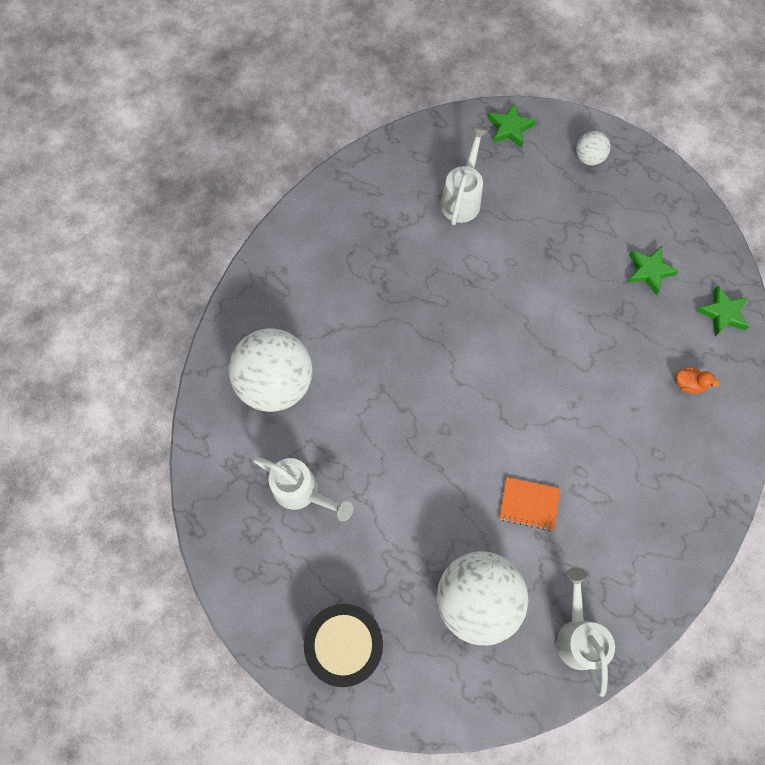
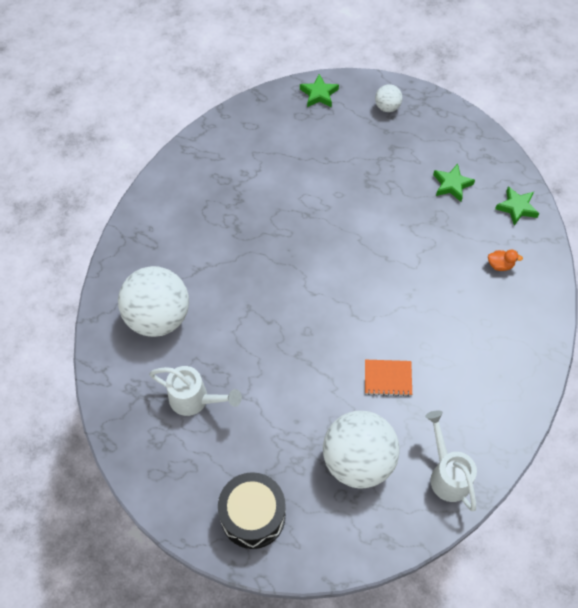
camera: 10 degrees left, 10 degrees down
white watering can [440,127,488,225] -> none

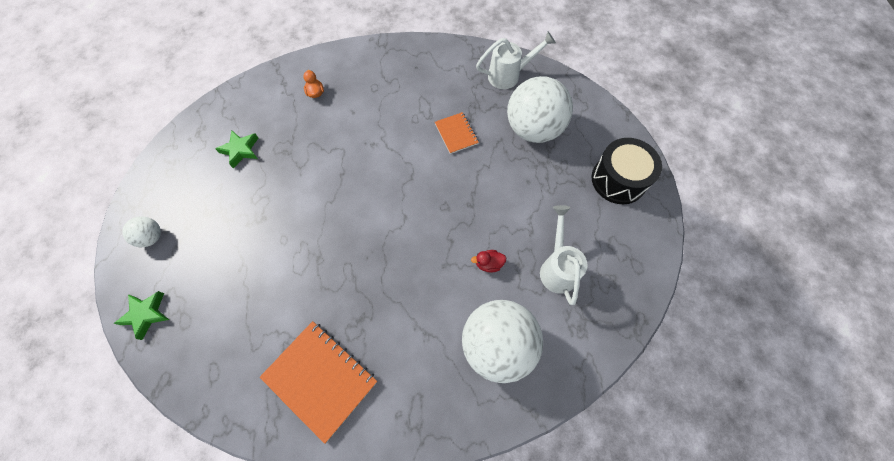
camera: 115 degrees left, 5 degrees up
white watering can [425,410,477,511] -> white watering can turned 150 degrees counterclockwise [476,32,556,89]
green star [495,187,539,226] -> none
none -> orange notebook [260,321,377,444]
none -> red duck [471,250,506,272]

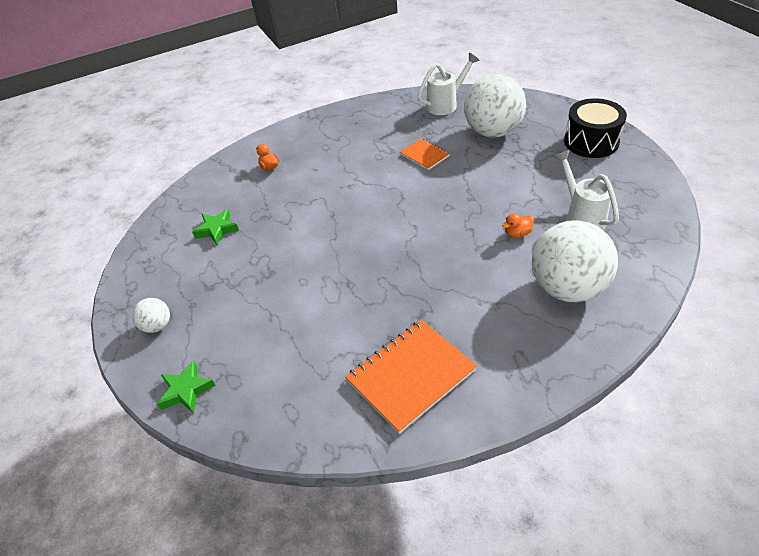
camera: 15 degrees left, 20 degrees down
orange notebook [260,321,377,444] -> orange notebook turned 60 degrees counterclockwise [345,320,477,434]
red duck [471,250,506,272] -> orange duck [502,214,534,238]

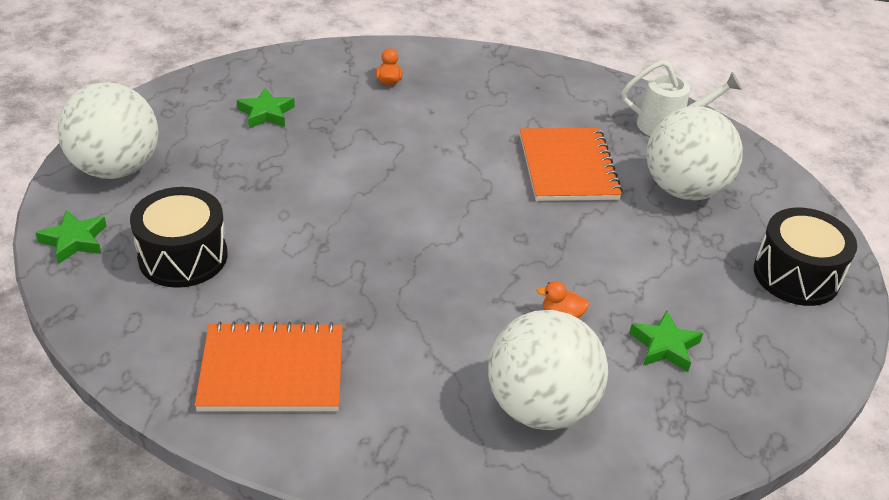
camera: 30 degrees right, 5 degrees down
white ball [132,298,170,333] -> white ball [57,82,158,179], size x2.22
orange notebook [400,138,450,170] -> orange notebook [520,128,623,201], size x1.83
white watering can [554,150,619,230] -> green star [629,311,703,372]
none -> black drum [130,187,228,288]

